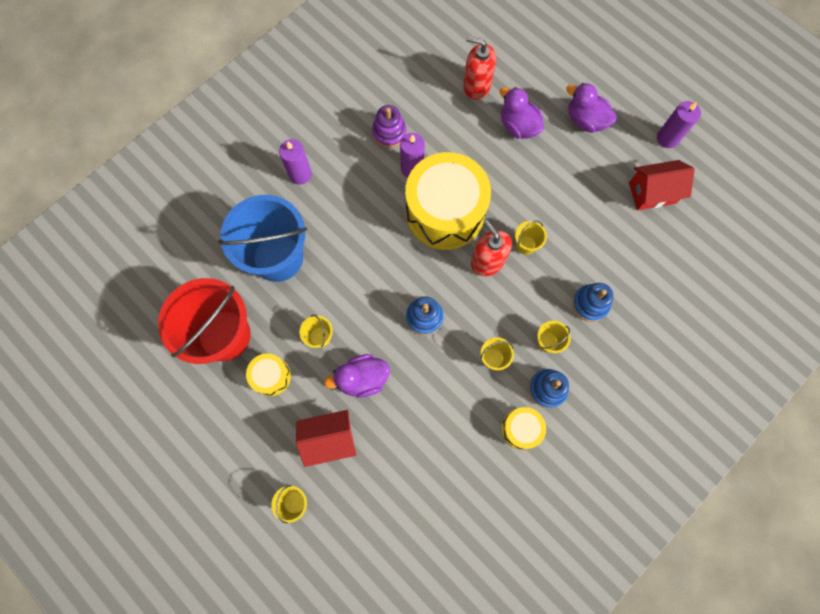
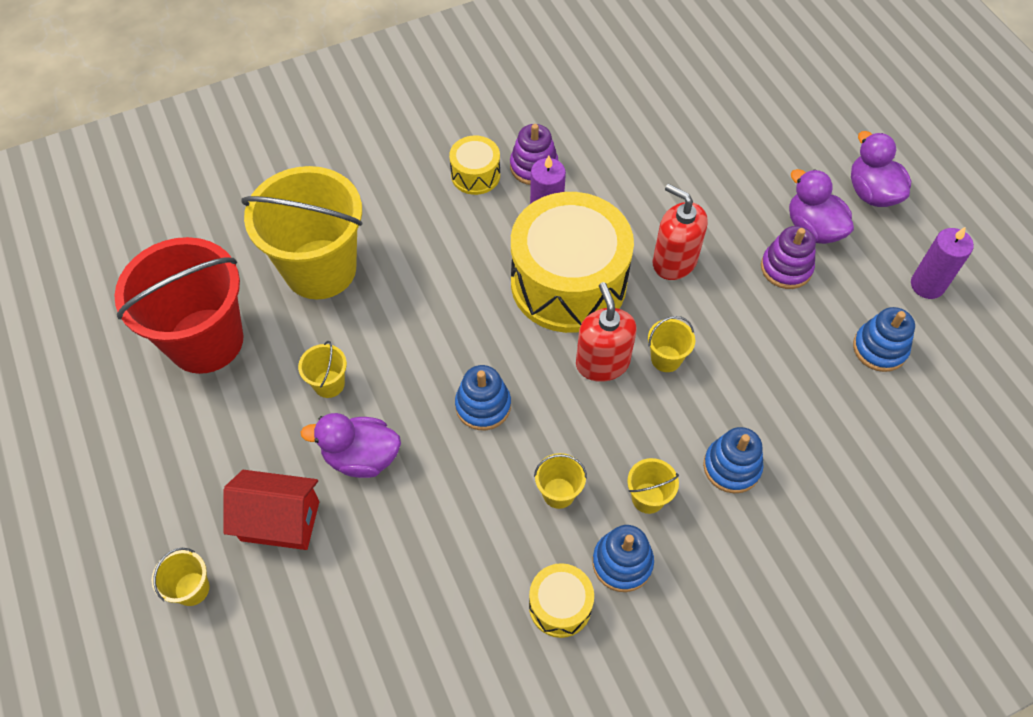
camera: 20 degrees right, 15 degrees down
blue bucket [218,195,307,282] -> yellow bucket [241,166,363,299]
yellow drum [246,353,291,396] -> yellow drum moved to [449,136,500,195]
purple candle [279,139,312,185] -> none
red soap dispenser [463,36,496,100] -> red soap dispenser moved to [653,184,708,280]
purple duck [500,87,544,139] -> purple duck moved to [851,131,911,207]
red house [629,160,695,210] -> blue stacking toy [853,307,915,372]
none -> purple stacking toy [761,226,816,289]

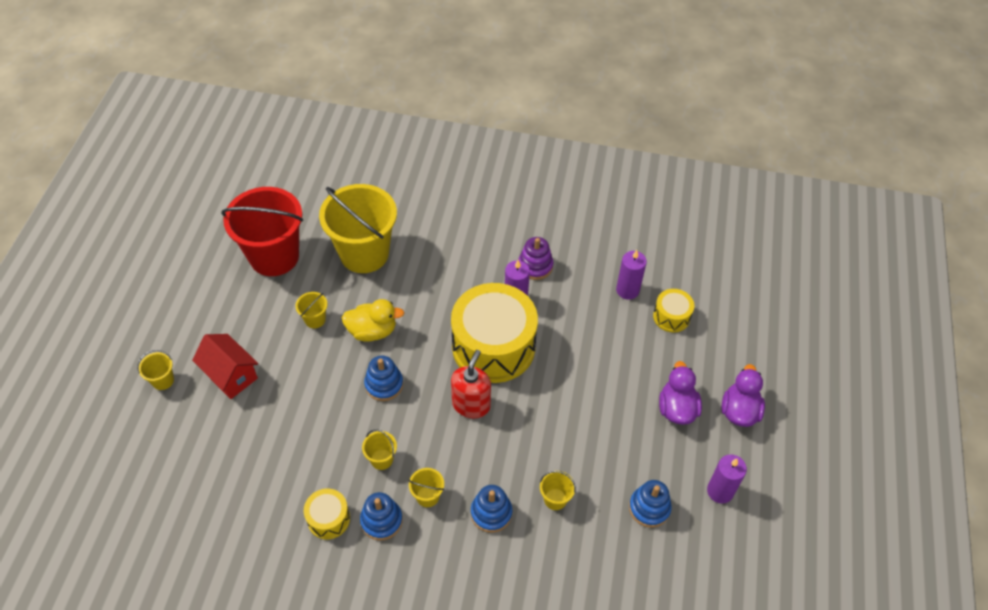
camera: 35 degrees right, 5 degrees down
purple duck [300,413,401,478] -> none
yellow drum [449,136,500,195] -> yellow drum moved to [653,289,694,332]
yellow bucket [648,316,695,372] -> yellow bucket moved to [540,471,576,510]
red soap dispenser [653,184,708,280] -> none
purple stacking toy [761,226,816,289] -> none
none -> yellow duck [341,299,404,342]
none -> purple candle [616,250,647,300]

